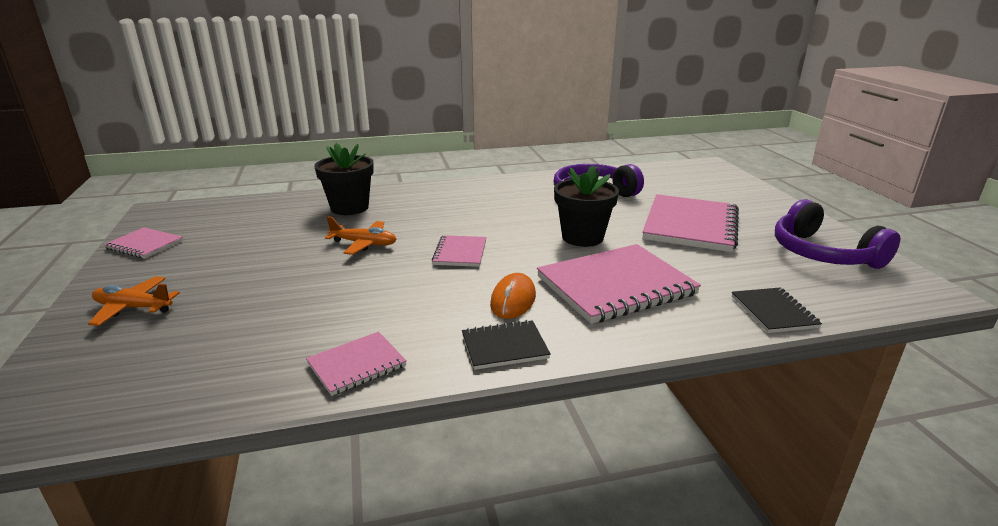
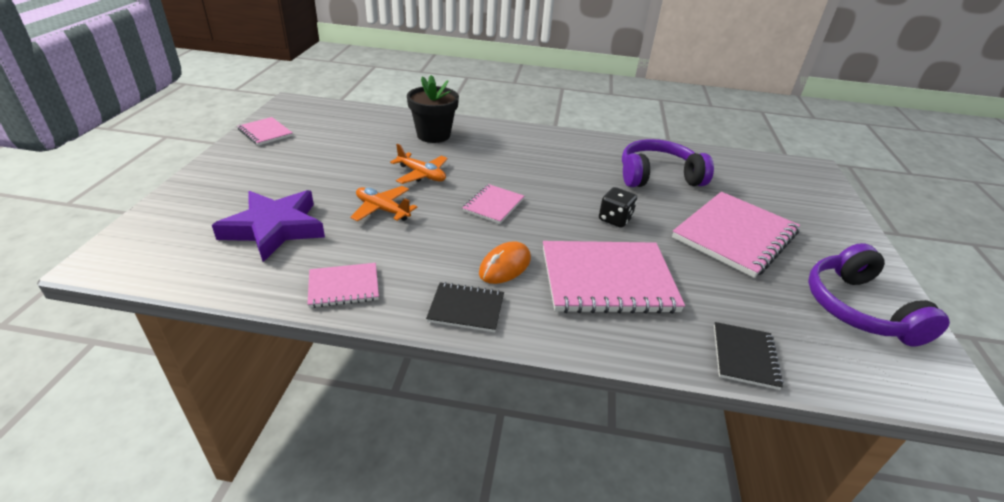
camera: 20 degrees right, 10 degrees up
orange plane [88,276,180,326] -> orange plane moved to [350,186,417,222]
black flower pot [554,165,619,247] -> black dice [599,187,637,228]
none -> purple star [212,190,325,262]

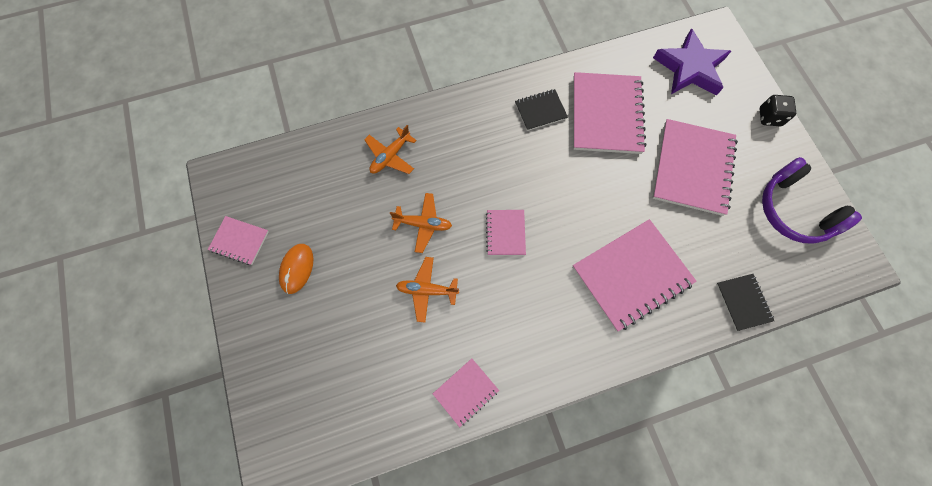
camera: 25 degrees left, 35 degrees up
purple star [212,190,325,262] -> purple star moved to [653,28,731,95]
black flower pot [407,75,459,143] -> orange plane [364,125,417,174]
black notebook [426,282,504,332] -> black notebook moved to [515,89,568,131]
orange mouse [479,241,531,284] -> orange mouse moved to [279,244,313,294]
black dice [599,187,637,228] -> black dice moved to [760,95,796,126]
purple headphones [622,139,714,187] -> pink notebook [573,72,646,154]

